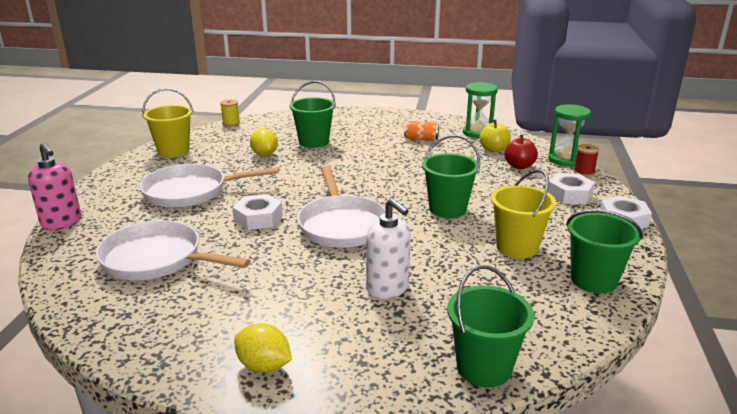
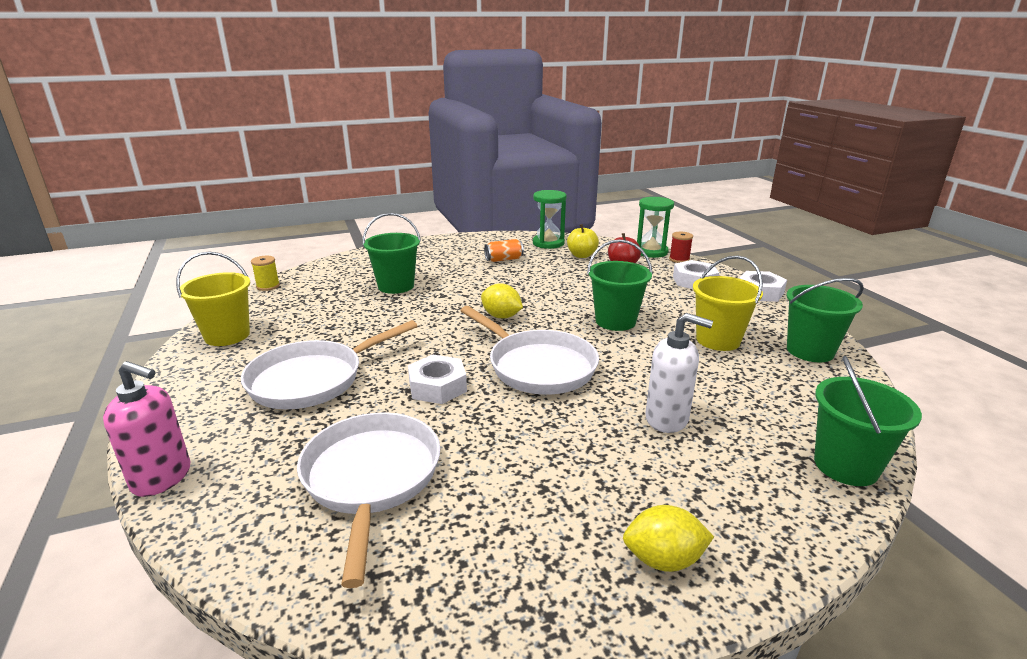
camera: 30 degrees left, 0 degrees up
white pan [96,220,251,280] -> white pan turned 90 degrees clockwise [297,412,440,588]
yellow lemon [250,128,278,156] -> yellow lemon moved to [481,283,523,318]

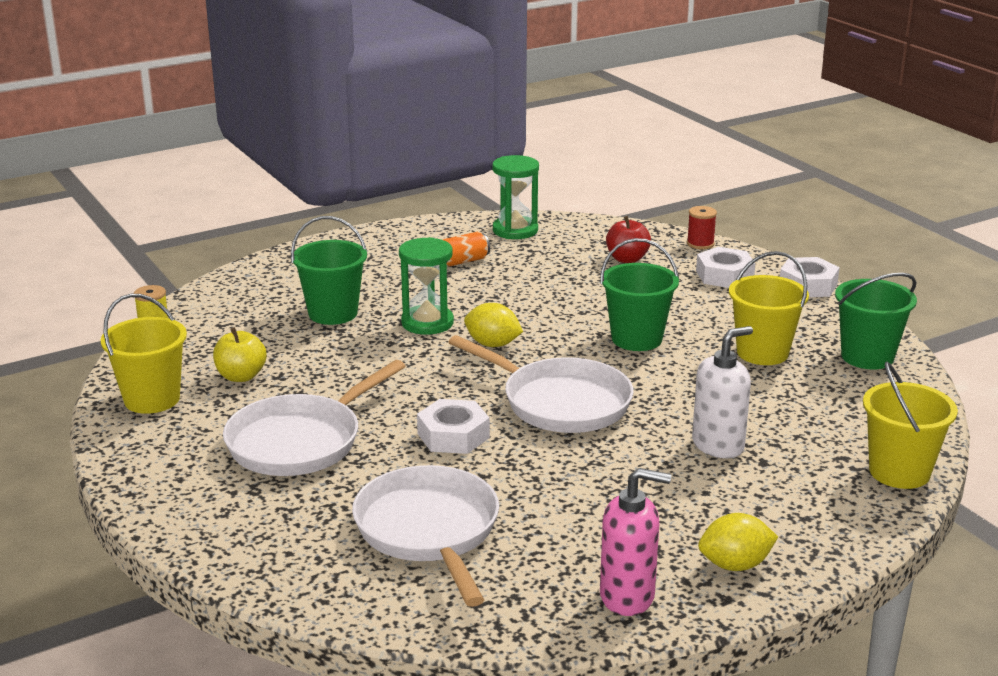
camera: 10 degrees left, 0 degrees up
pink soap dispenser [103,361,190,497] -> pink soap dispenser moved to [600,468,671,616]
yellow apple [567,224,599,258] -> yellow apple moved to [213,327,267,382]
green hourglass [637,197,674,258] -> green hourglass moved to [399,237,454,335]
white soap dispenser [645,313,713,433] -> white soap dispenser turned 45 degrees counterclockwise [692,326,753,458]
green bucket [814,356,922,486] -> yellow bucket [863,362,958,489]

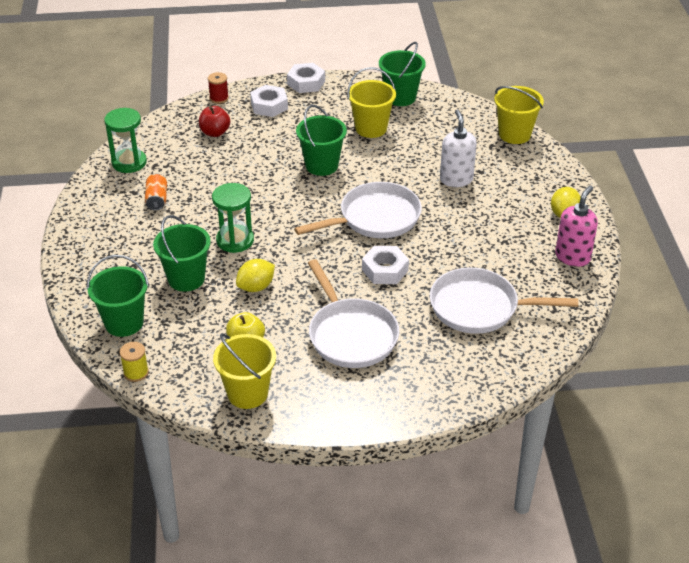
camera: 65 degrees left, 15 degrees up
yellow lemon [464,303,523,347] -> yellow lemon moved to [236,259,275,292]
none -> green bucket [87,255,149,337]

